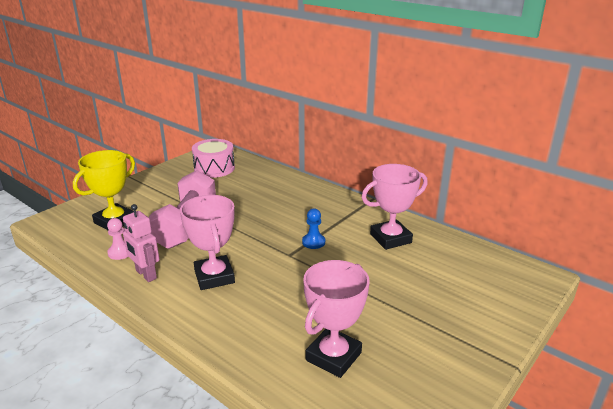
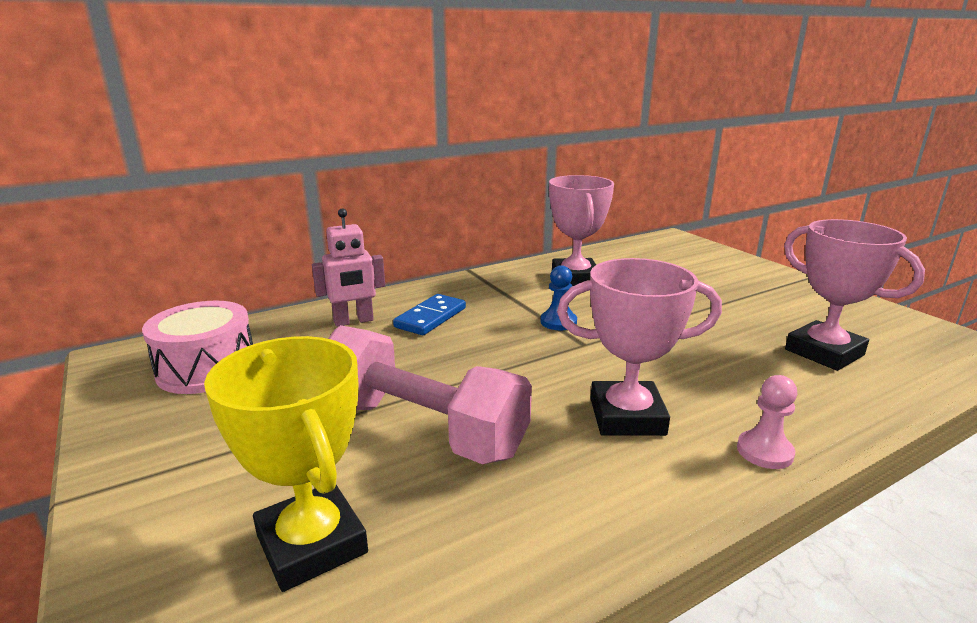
camera: 70 degrees left, 5 degrees down
pink pawn [107,218,128,260] -> pink pawn moved to [737,375,797,469]
pink robot [123,204,160,282] -> pink robot moved to [312,208,385,327]
none -> blue domino [393,294,466,335]

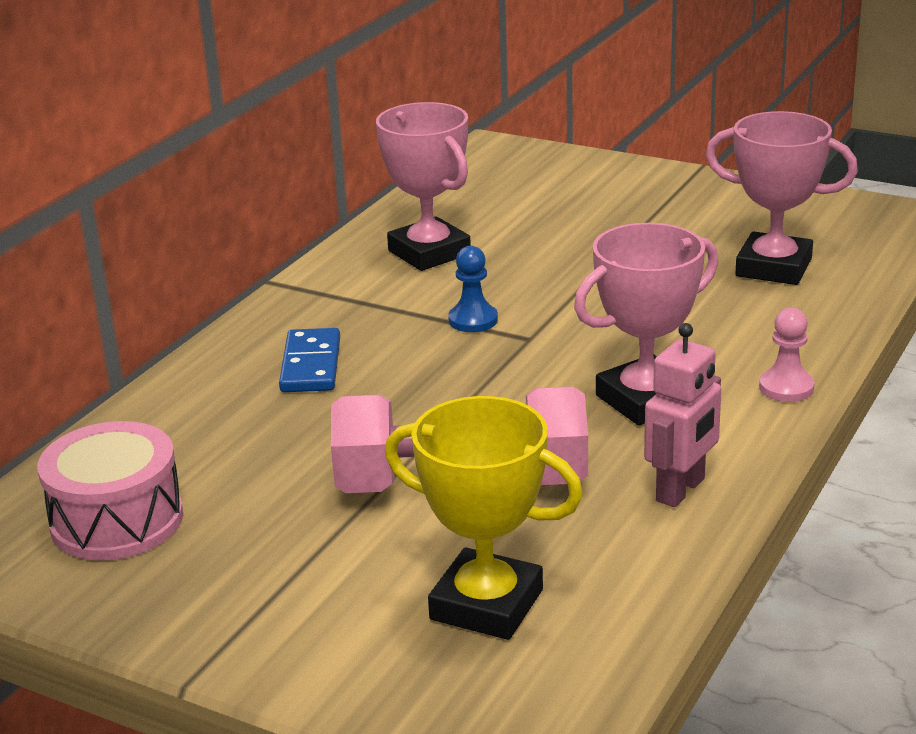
camera: 30 degrees left, 5 degrees up
pink robot [312,208,385,327] -> pink robot moved to [644,323,721,507]

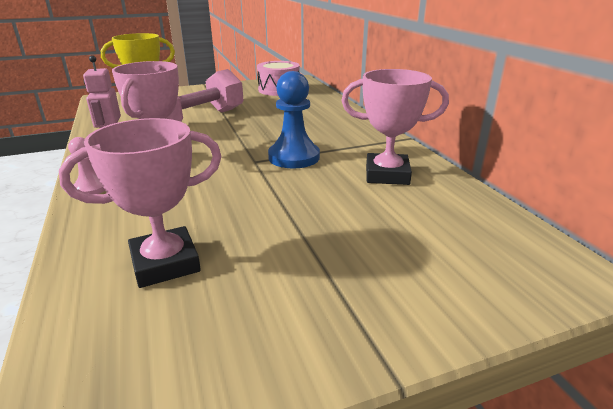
camera: 130 degrees right, 0 degrees up
blue domino [279,328,340,392] -> none
blue pawn [448,246,498,332] -> blue pawn [268,71,320,169], size x1.80

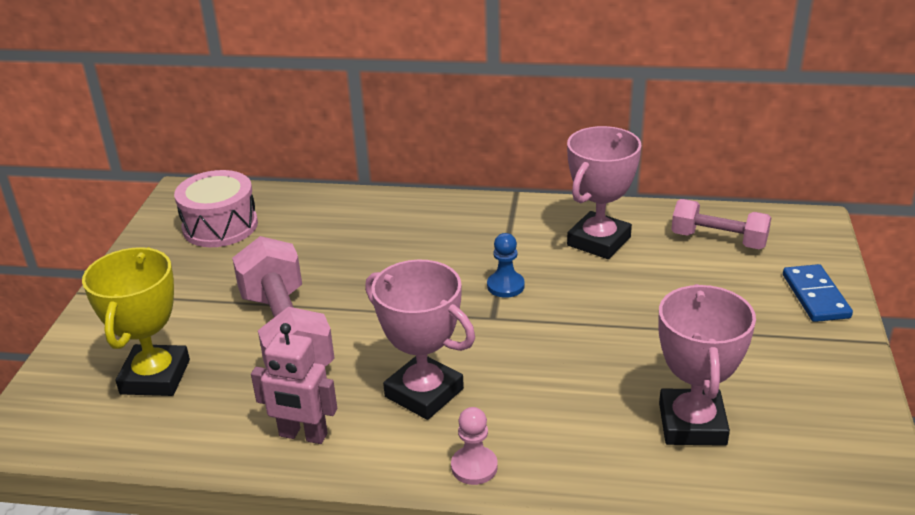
camera: 60 degrees left, 5 degrees up
blue pawn [268,71,320,169] -> blue pawn [487,233,525,298], size x0.55
none -> pink dumbbell [671,199,771,249]
none -> blue domino [783,264,853,322]

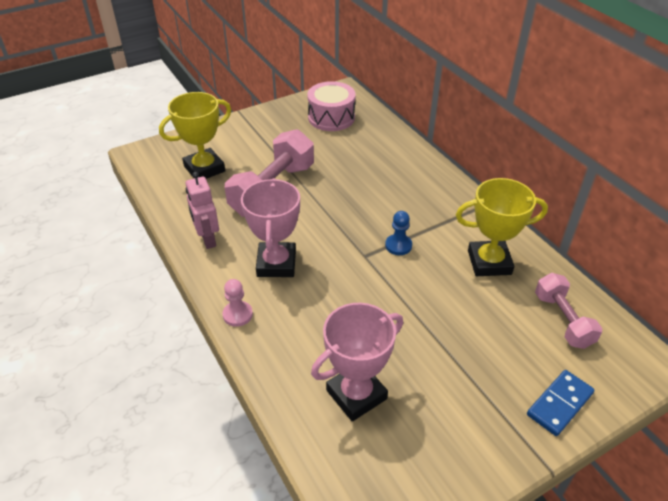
camera: 50 degrees right, 10 degrees up
pink trophy [567,126,642,259] -> yellow trophy [456,178,548,276]

